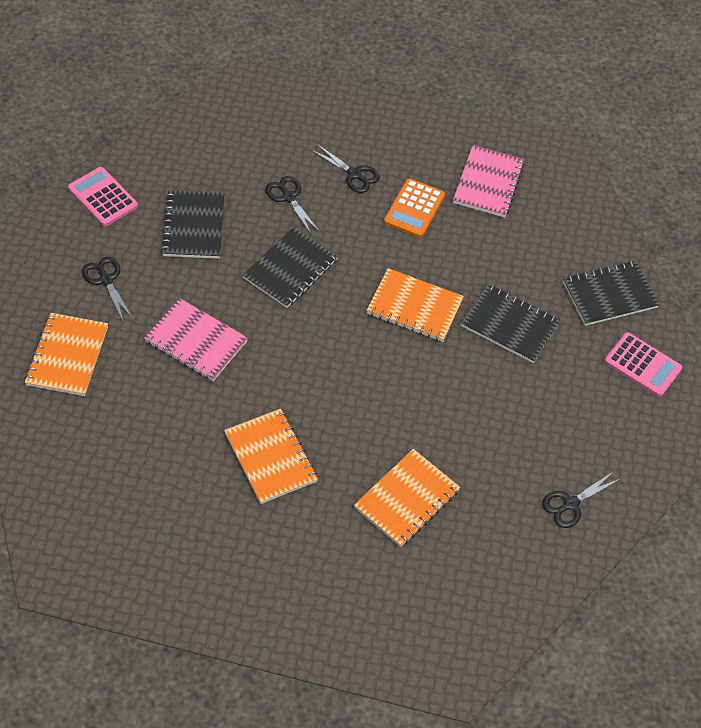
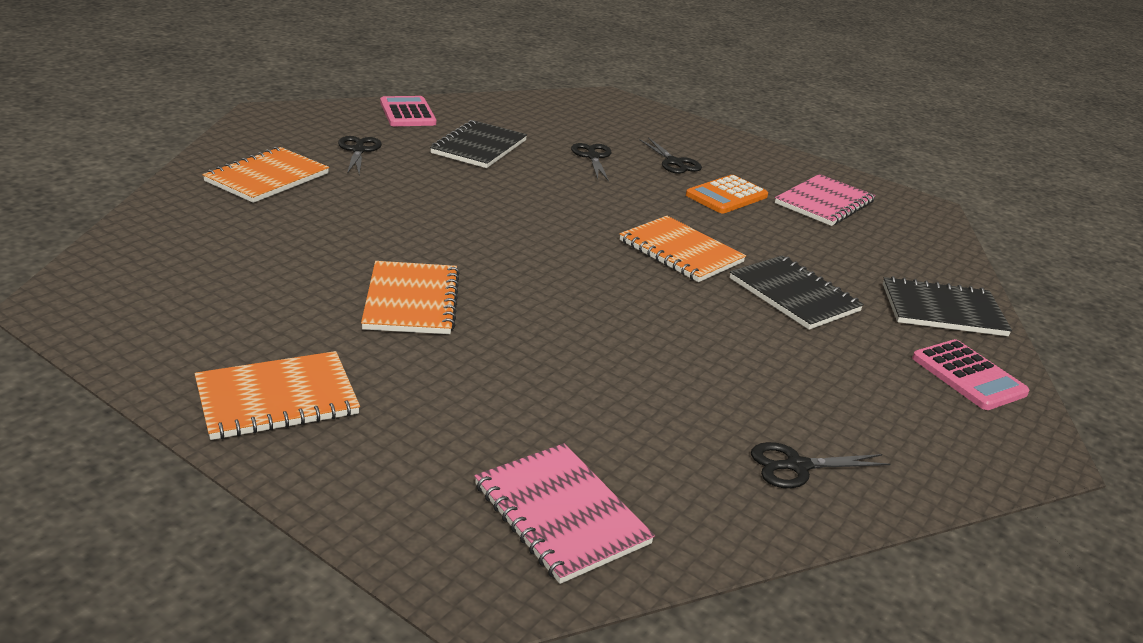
camera: 25 degrees right, 25 degrees down
pink notebook [144,298,248,381] -> pink notebook moved to [475,443,655,584]
black notebook [243,226,339,308] -> none
orange notebook [354,449,460,547] -> orange notebook moved to [195,351,360,440]

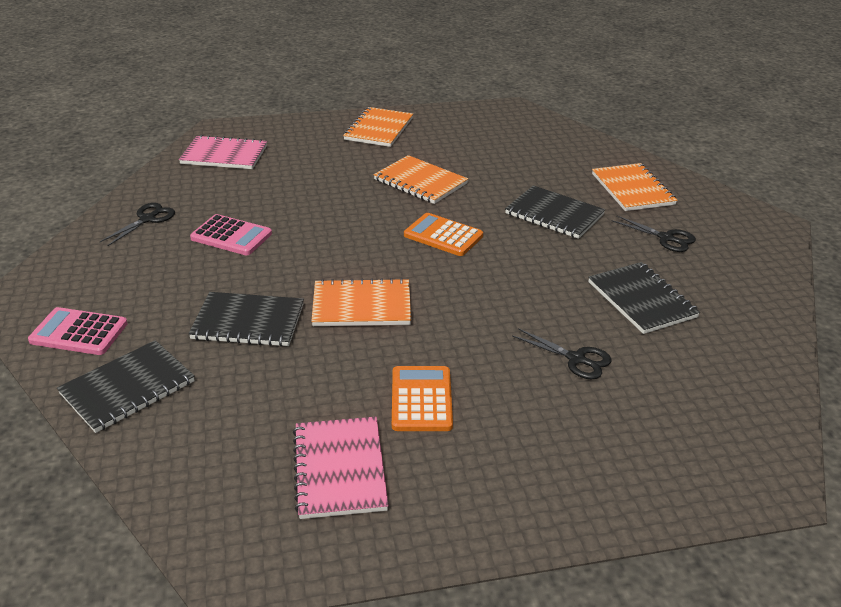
camera: 135 degrees right, 5 degrees up
pink calculator [380,96,436,126] -> pink calculator moved to [190,214,272,255]
black scissors [639,137,702,174] -> none
none -> orange calculator [404,213,483,256]
none -> black notebook [505,185,605,239]

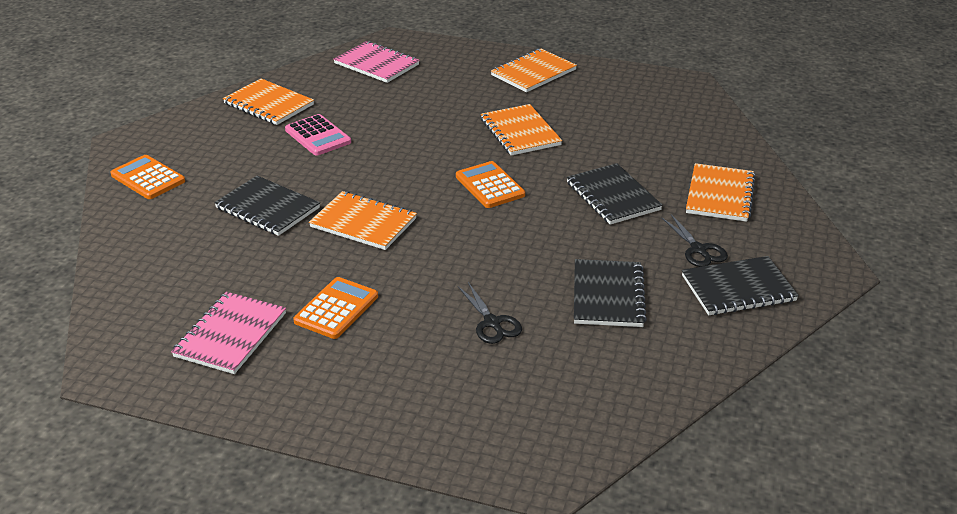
camera: 30 degrees right, 0 degrees up
pink calculator [28,307,127,355] -> orange calculator [111,155,185,199]
black notebook [57,340,195,433] -> black notebook moved to [682,256,799,315]
black scissors [100,203,175,246] -> orange notebook [223,78,314,125]

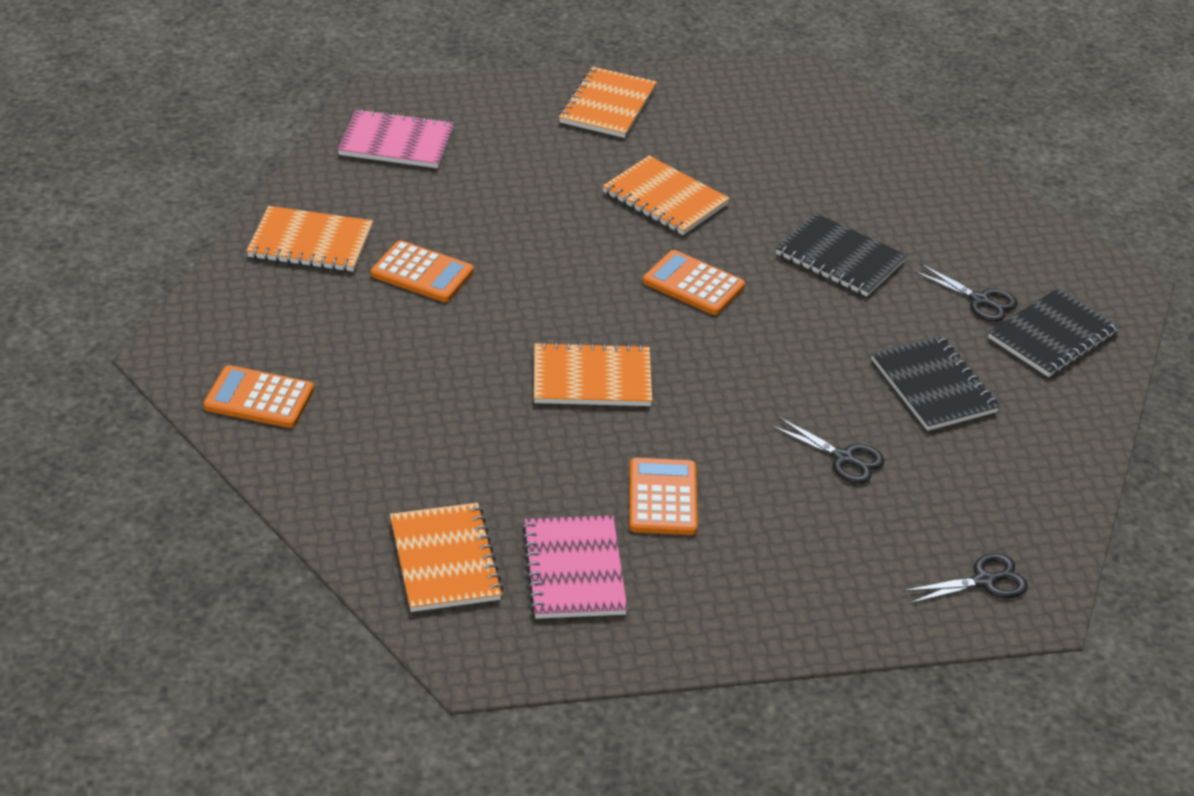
camera: 30 degrees left, 5 degrees up
black notebook [214,176,320,236] -> none
pink calculator [285,114,351,156] -> orange calculator [371,240,474,302]
orange notebook [686,163,755,222] -> orange notebook moved to [390,503,503,612]
none -> black scissors [903,553,1028,604]

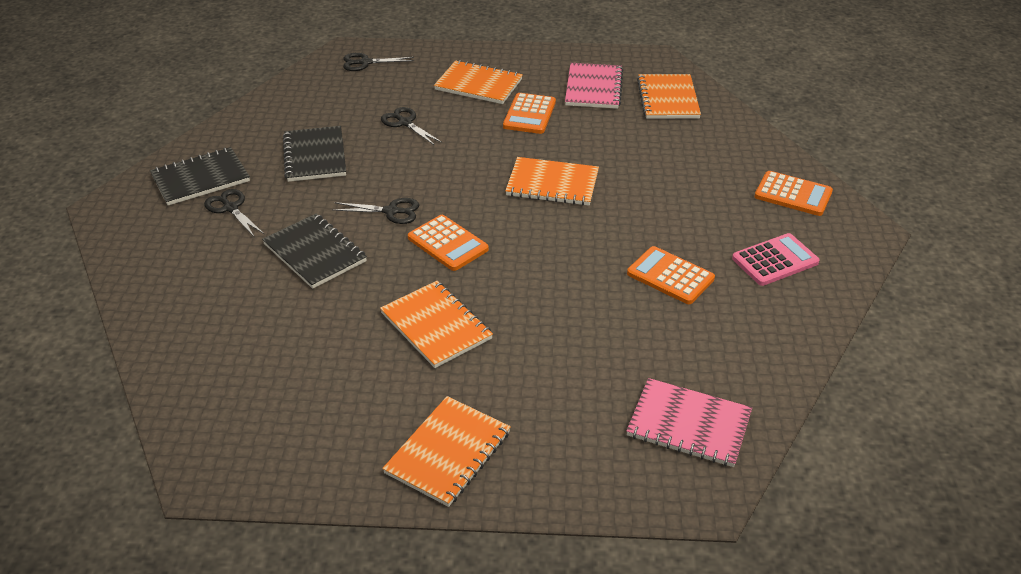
camera: 165 degrees left, 0 degrees up
orange notebook [247,206,373,272] -> orange notebook moved to [434,60,523,104]
none -> black scissors [333,198,419,224]
none -> pink calculator [732,233,820,286]

